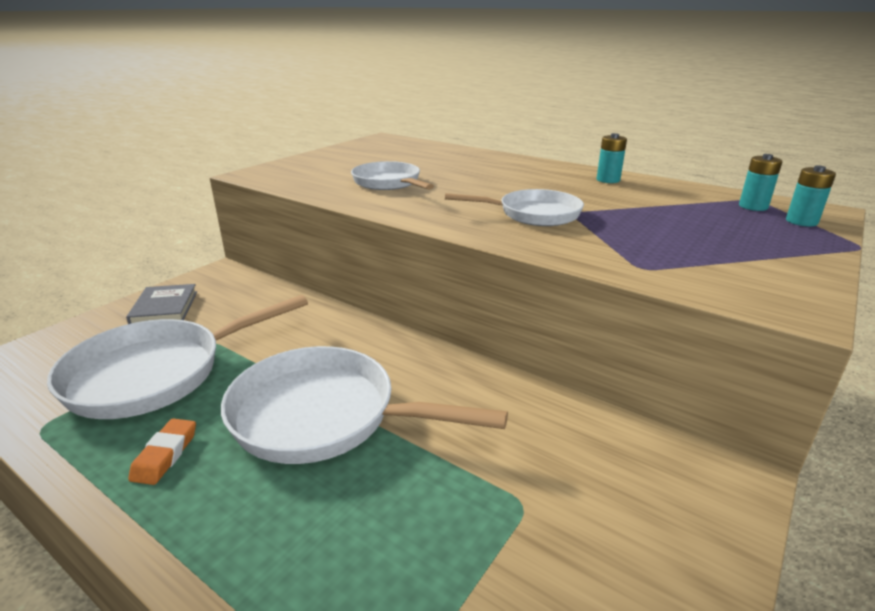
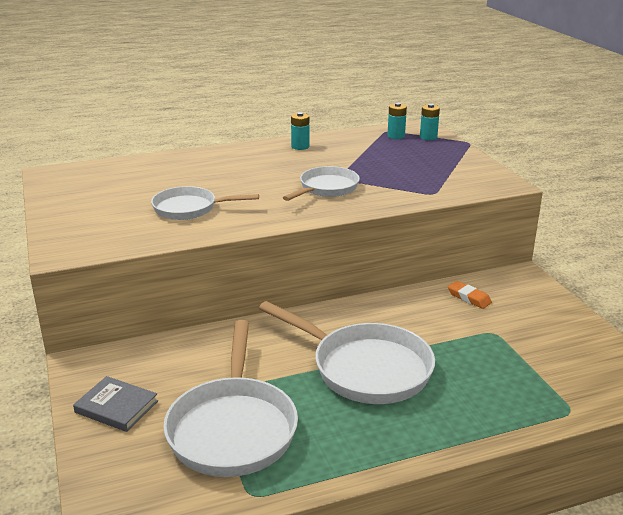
camera: 55 degrees left, 0 degrees up
orange eraser [128,419,196,485] -> orange eraser moved to [448,281,492,309]
white pan [221,346,508,464] -> white pan turned 105 degrees counterclockwise [259,301,435,404]

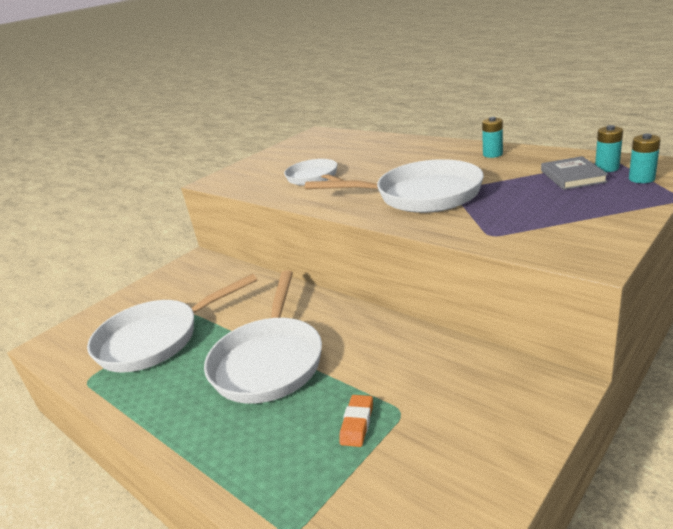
camera: 65 degrees right, 0 degrees up
grey book [73,376,158,432] -> grey book moved to [541,156,608,190]
white pan [283,166,360,201] -> white pan [305,159,484,213], size x1.64
orange eraser [448,281,492,309] -> orange eraser moved to [339,395,373,447]

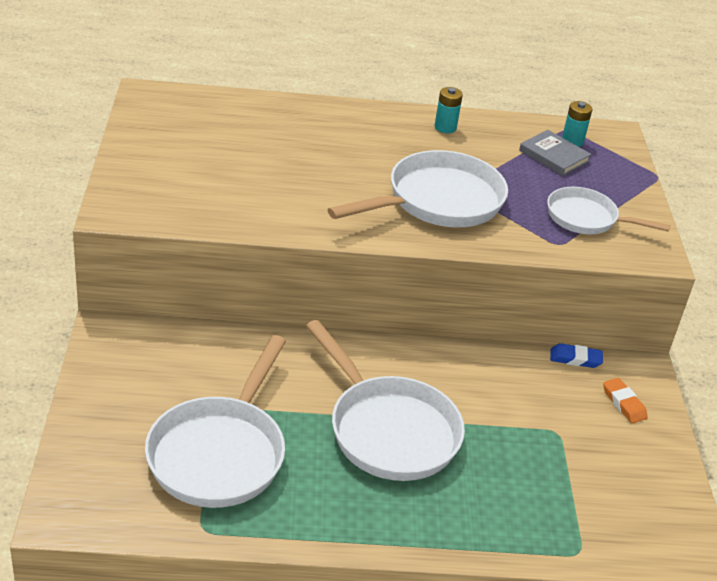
camera: 50 degrees left, 10 degrees up
white pan [284,159,344,186] -> white pan moved to [547,187,670,234]
orange eraser [339,395,373,447] -> orange eraser moved to [603,378,648,423]
turquoise battery [629,134,661,183] -> none
none -> blue eraser [550,343,603,368]

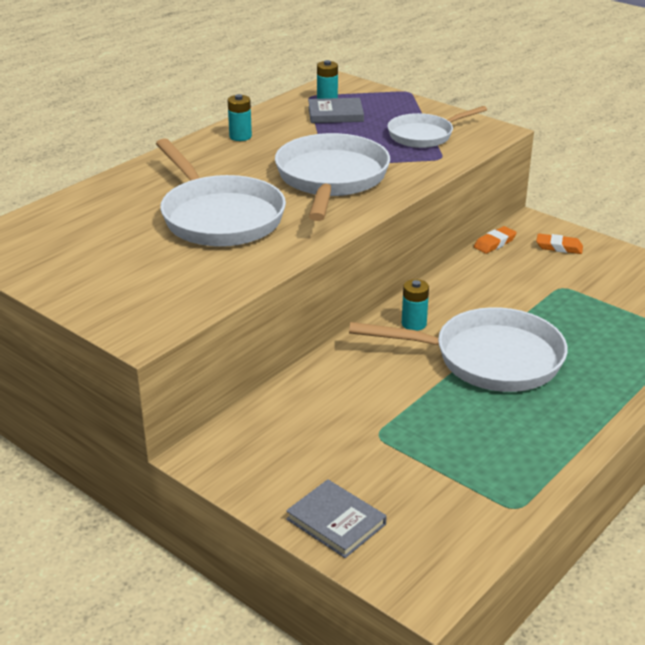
camera: 45 degrees left, 5 degrees down
white pan [145,335,286,508] -> white pan moved to [156,138,286,247]
blue eraser [550,343,603,368] -> orange eraser [474,226,517,254]
none -> grey book [286,479,387,558]
none -> turquoise battery [402,279,429,331]

